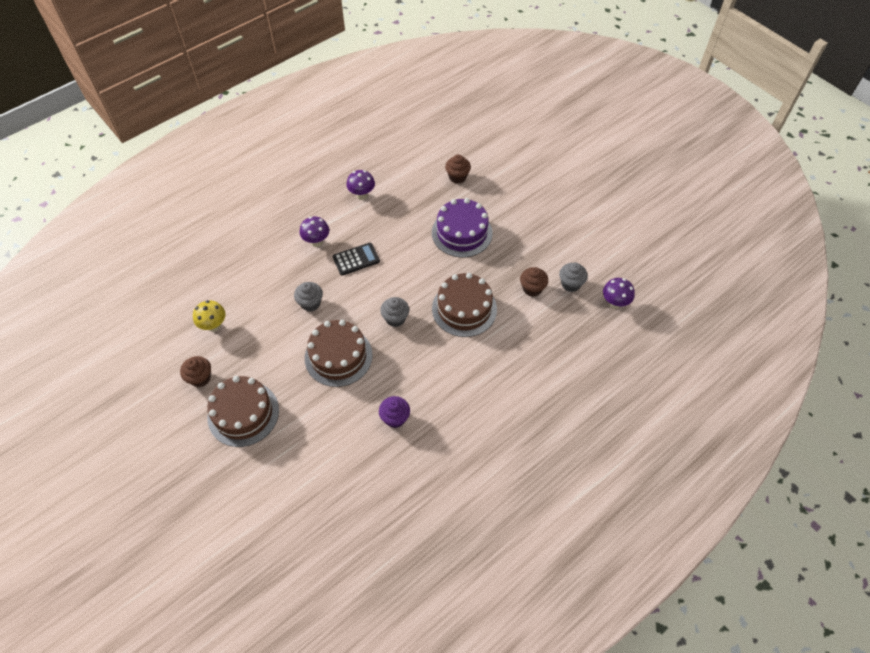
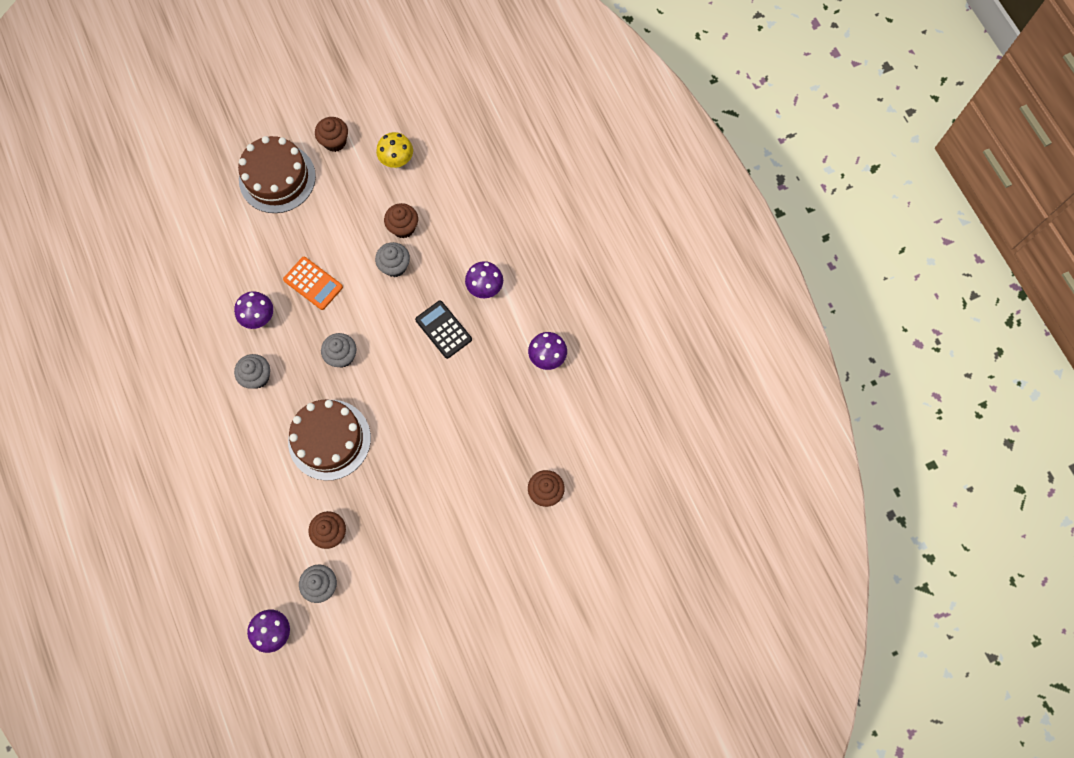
camera: 105 degrees right, 15 degrees up
brown cake [305,320,373,387] -> orange calculator [283,257,343,310]
black calculator [333,243,380,276] -> black calculator turned 150 degrees clockwise [415,301,472,359]
purple cupcake [379,396,410,428] -> none
purple cake [432,198,493,257] -> none
none -> purple mushroom [234,291,273,329]
none -> grey cupcake [234,354,270,389]
none -> brown cupcake [384,203,418,238]

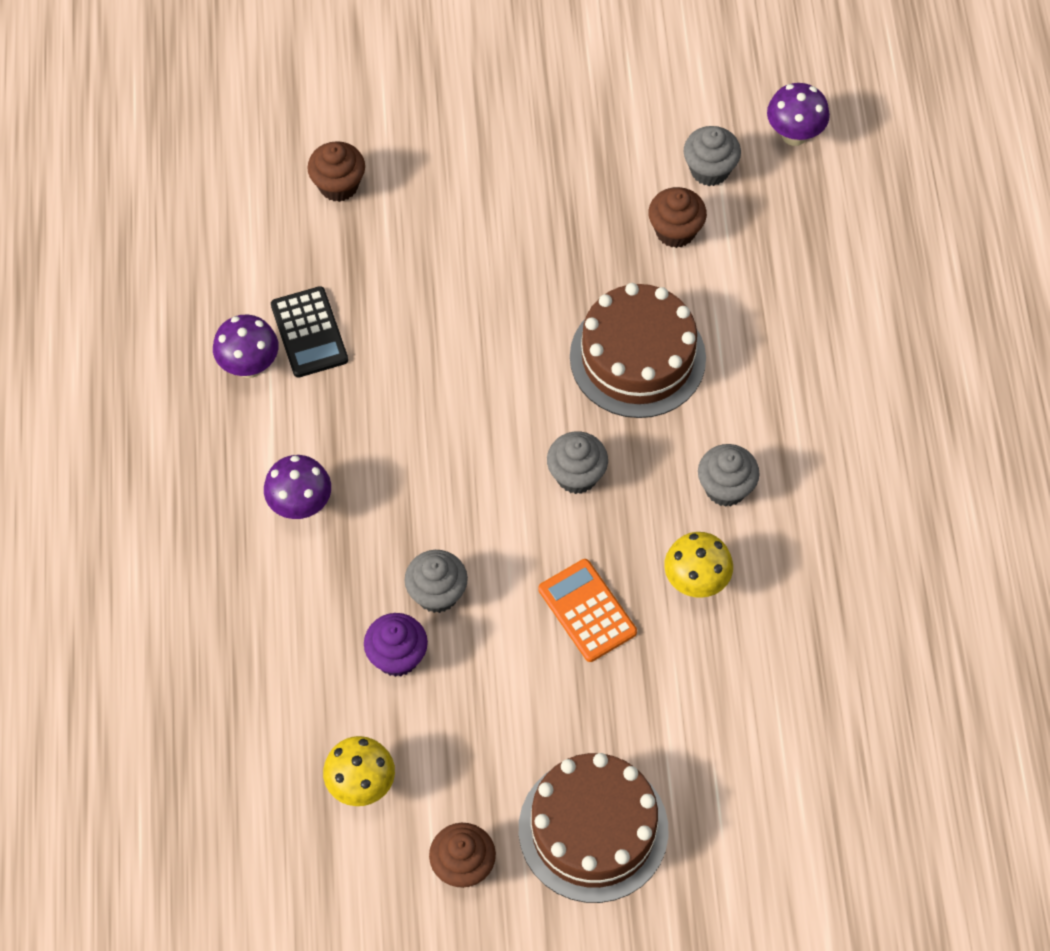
camera: 160 degrees left, 10 degrees down
purple mushroom [234,291,273,329] -> yellow mushroom [664,532,733,598]
brown cupcake [384,203,418,238] -> purple cupcake [364,613,428,677]
black calculator [415,301,472,359] -> black calculator moved to [271,286,348,378]

